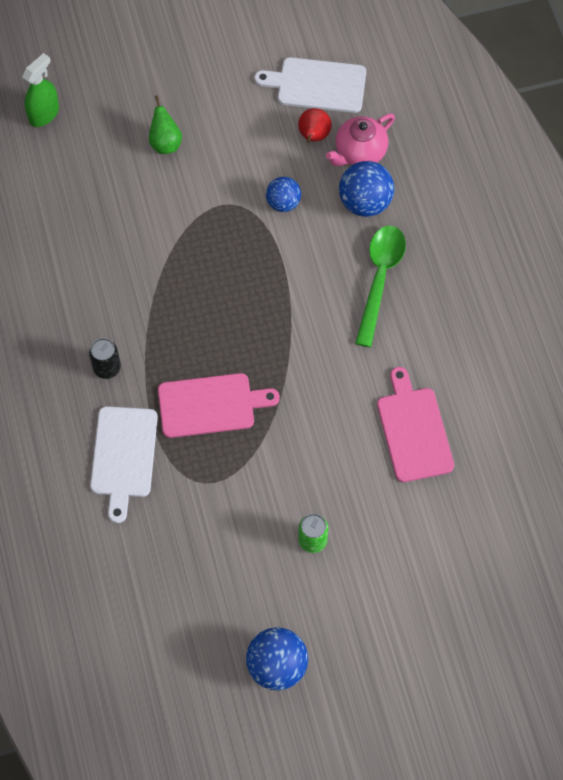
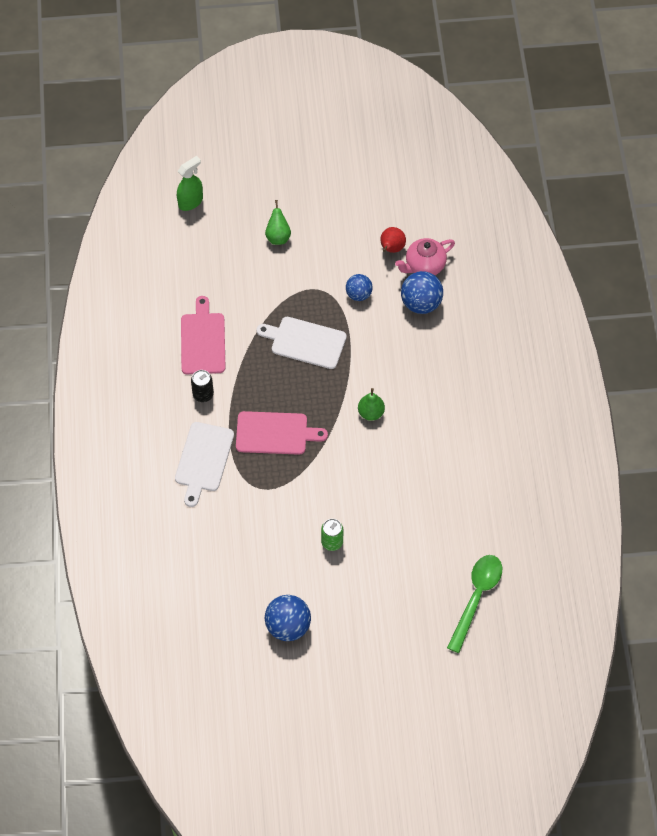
camera: 10 degrees right, 5 degrees down
white cutting board [254,57,366,113] -> white cutting board moved to [256,317,347,369]
green spoon [355,226,406,347] -> green spoon moved to [447,555,502,653]
pink cutting board [377,367,454,482] -> pink cutting board moved to [181,296,226,374]
none -> green pear [358,388,385,421]

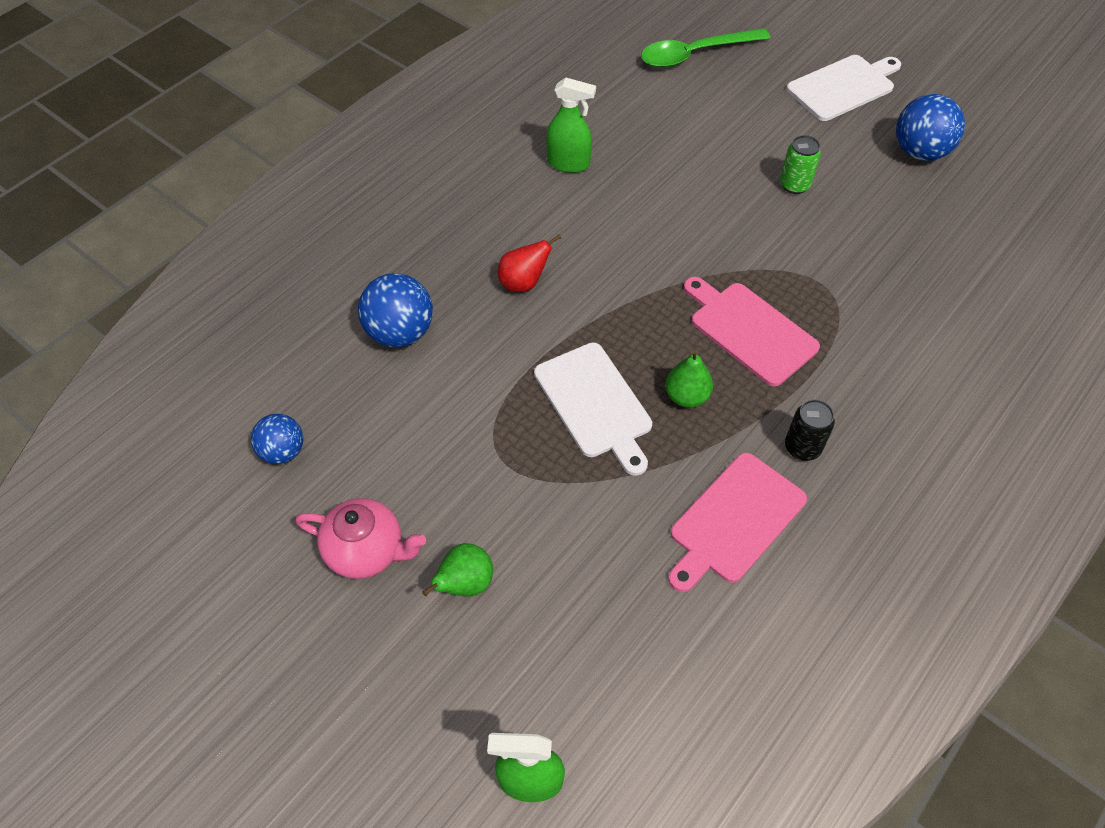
camera: 135 degrees left, 5 degrees down
white cutting board [175,422,234,507] -> white cutting board moved to [786,55,901,121]
blue ball [346,274,373,301] -> blue ball moved to [251,414,303,464]
green pear [358,388,385,421] -> green pear moved to [665,349,713,408]
red pear [381,227,406,253] -> red pear moved to [498,234,561,292]
pink teapot [395,238,455,275] -> pink teapot moved to [296,498,426,579]
none -> green spray bottle [546,78,596,173]

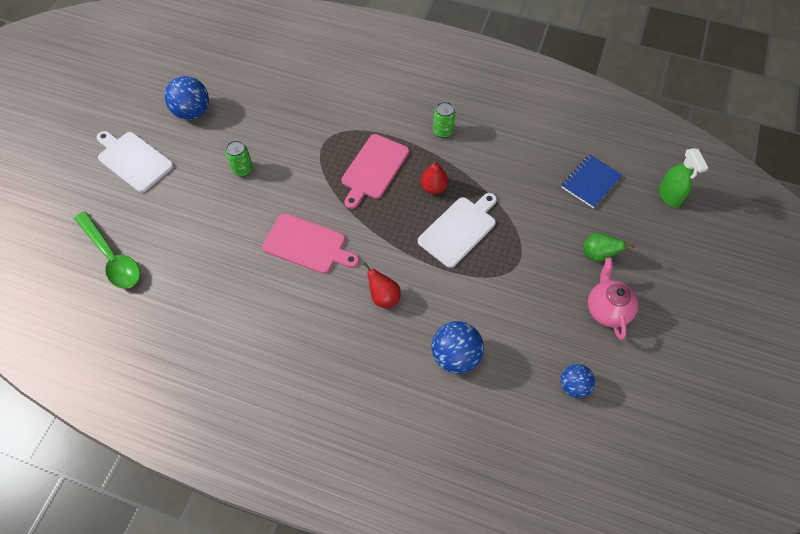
camera: 110 degrees left, 5 degrees up
green spray bottle [546,78,596,173] -> none
green pear [665,349,713,408] -> red pear [421,160,448,194]
pink cutting board [668,452,807,592] -> pink cutting board moved to [262,213,359,274]
black can [785,399,835,461] -> green can [433,102,455,138]
none -> blue notebook [561,154,622,208]

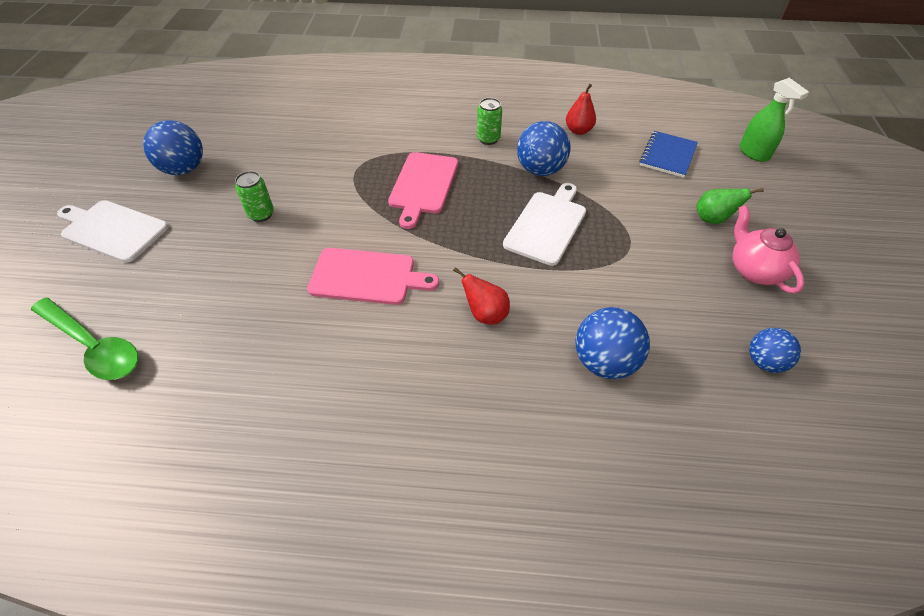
camera: 15 degrees left, 10 degrees down
red pear [421,160,448,194] -> red pear moved to [566,84,596,135]
none -> blue ball [517,121,571,176]

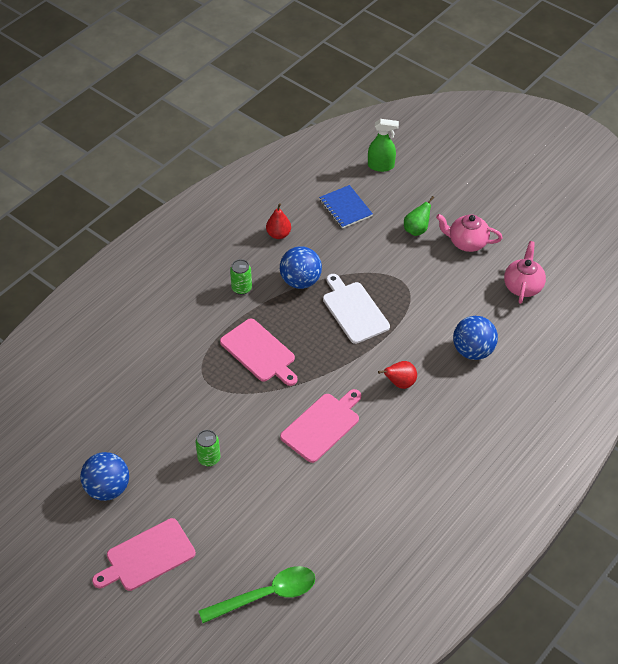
camera: 55 degrees left, 0 degrees up
white cutting board [57,200,168,263] -> pink cutting board [92,518,196,591]
blue ball [749,328,801,373] -> pink teapot [504,241,546,304]

